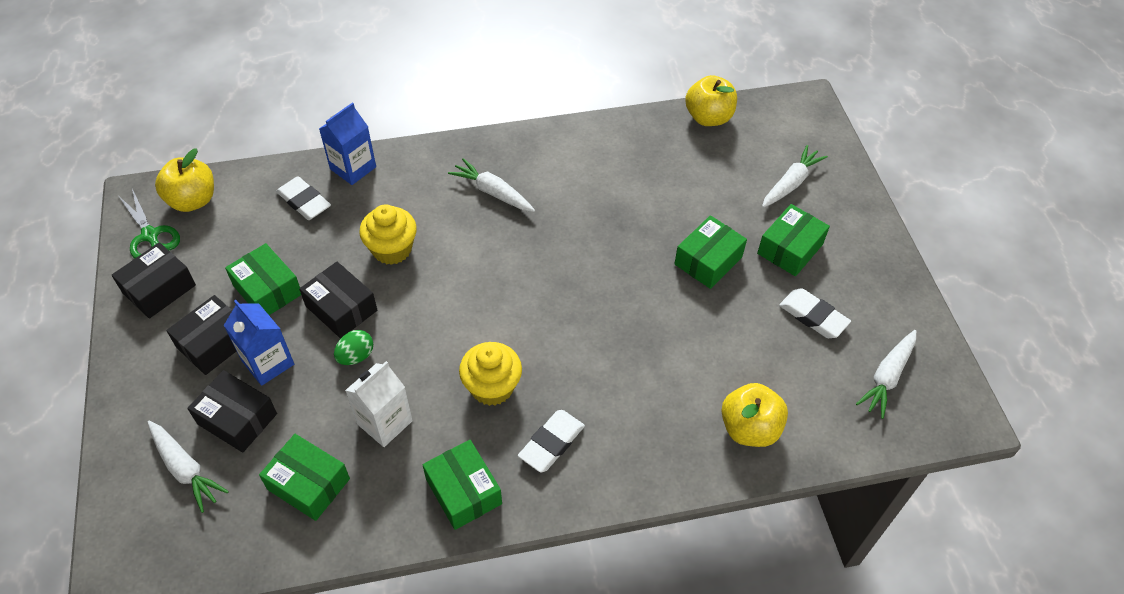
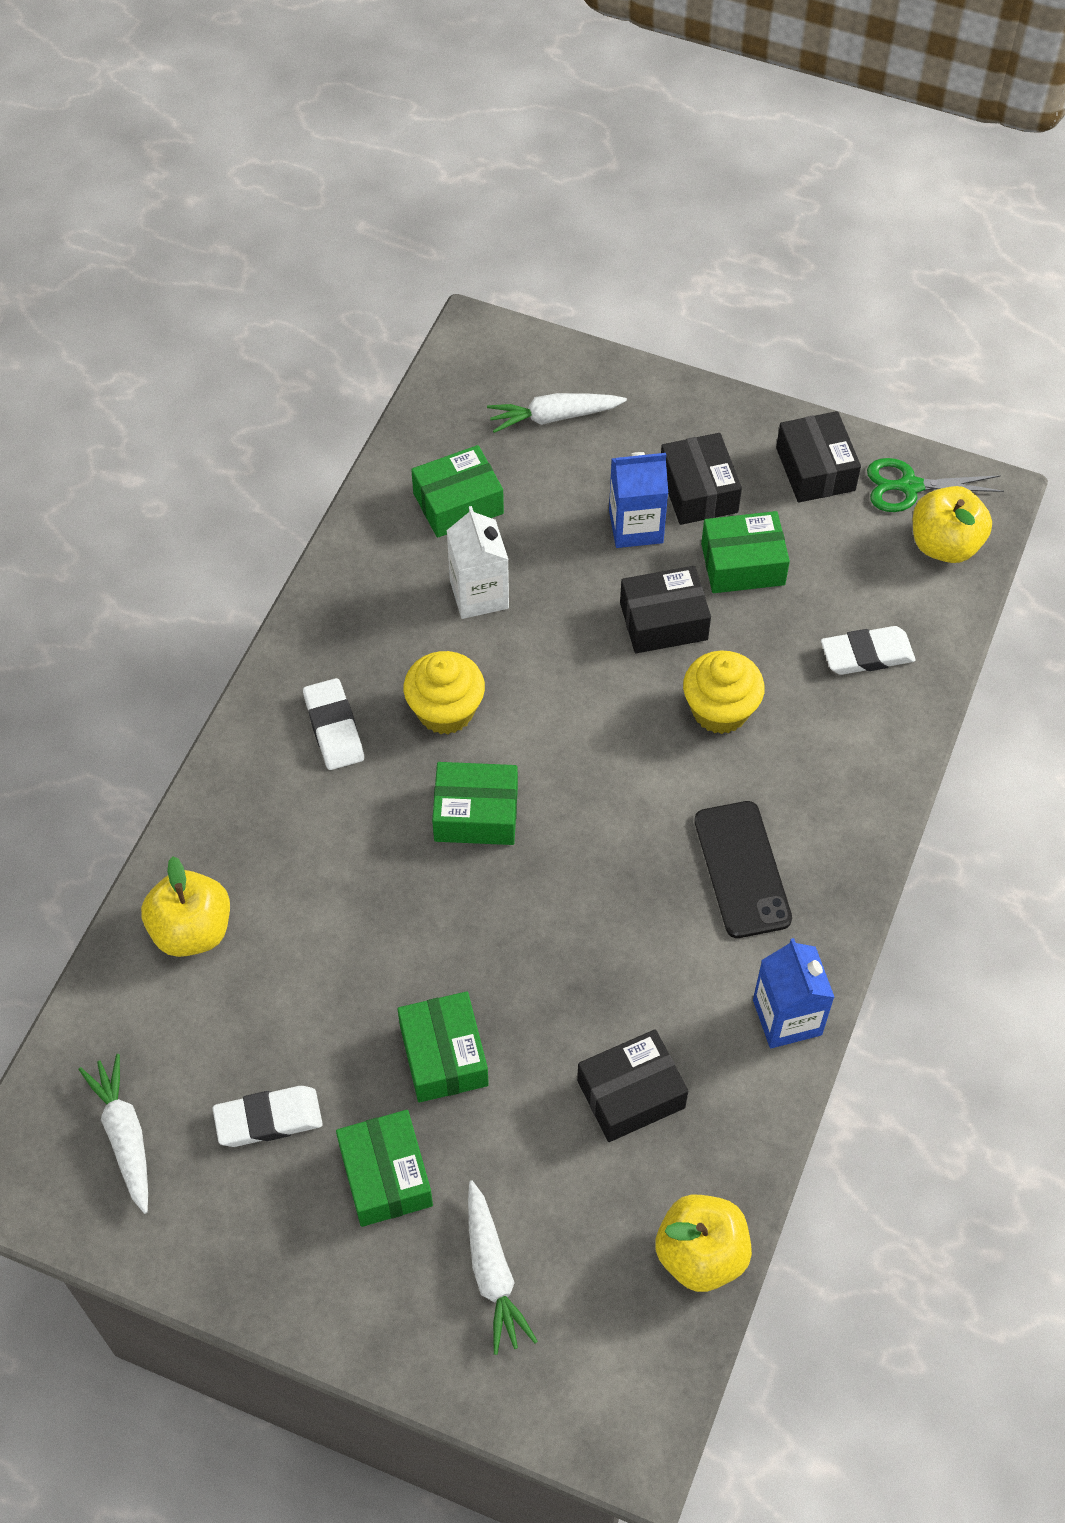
camera: 125 degrees right, 5 degrees up
black box [187,370,277,453] -> black box moved to [577,1029,688,1142]
blue carton [319,102,376,185] -> blue carton moved to [753,938,835,1048]
green egg [334,330,373,365] -> none
green box [423,440,502,530] -> green box moved to [432,762,518,845]
white carrot [448,158,535,212] -> black phone [694,801,792,938]

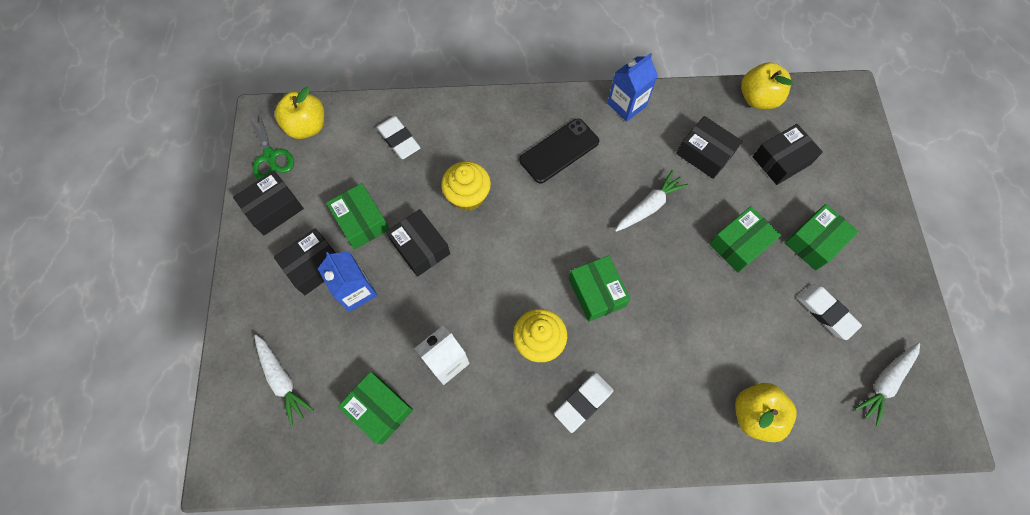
camera: 115 degrees left, 10 degrees up
white carrot [468,1180,538,1355] -> white carrot moved to [615,170,689,232]
none -> black box [753,124,823,185]

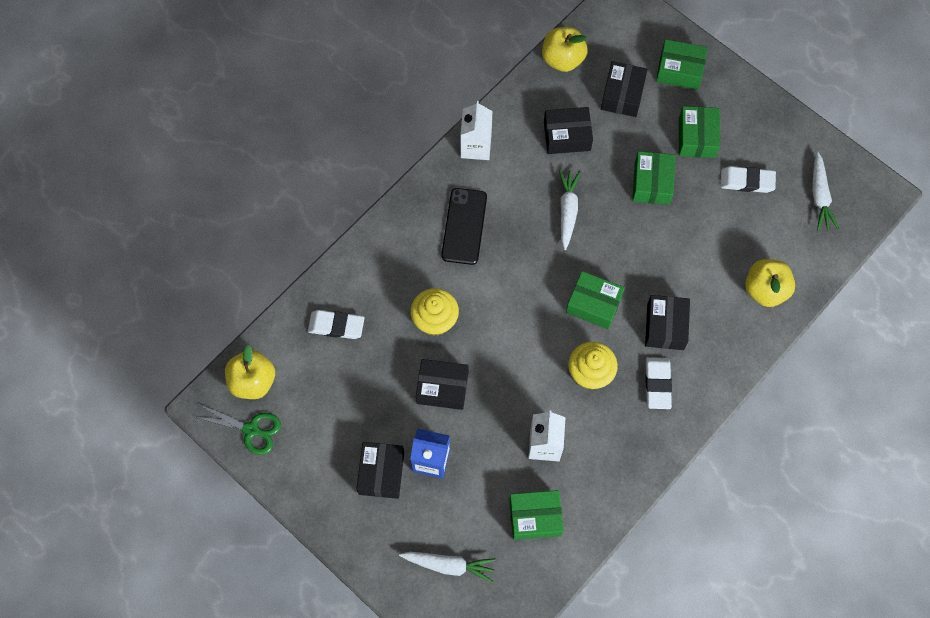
camera: 45 degrees left, 0 degrees up
black box [233,171,304,235] -> black box moved to [645,295,690,350]
green box [326,183,389,249] -> green box moved to [656,39,708,90]
blue carton [607,53,658,122] -> white carton [460,101,492,160]

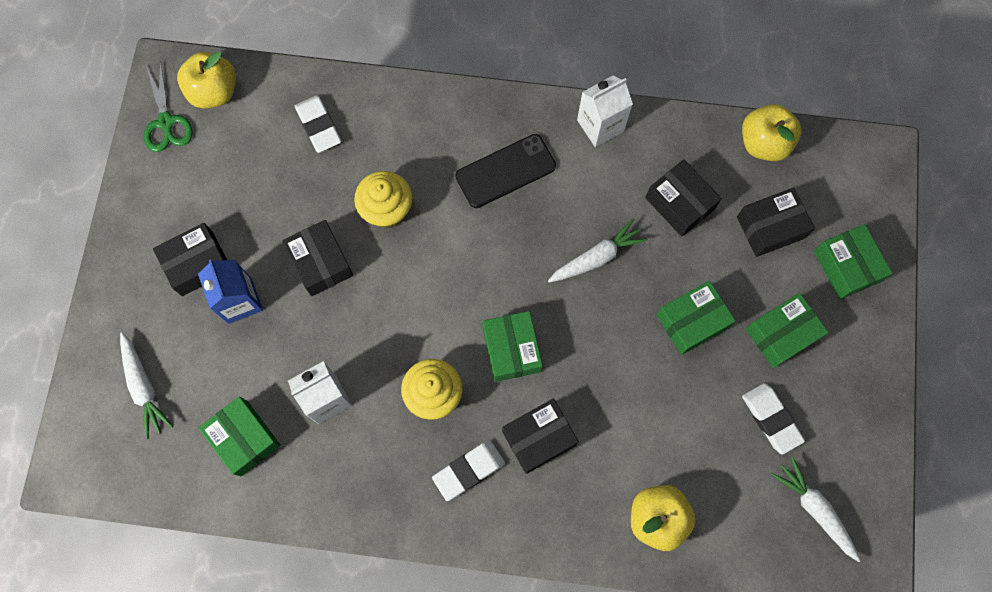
camera: 55 degrees right, 5 degrees up
white carrot [812,151,839,231] -> white carrot turned 90 degrees clockwise [771,457,861,562]

